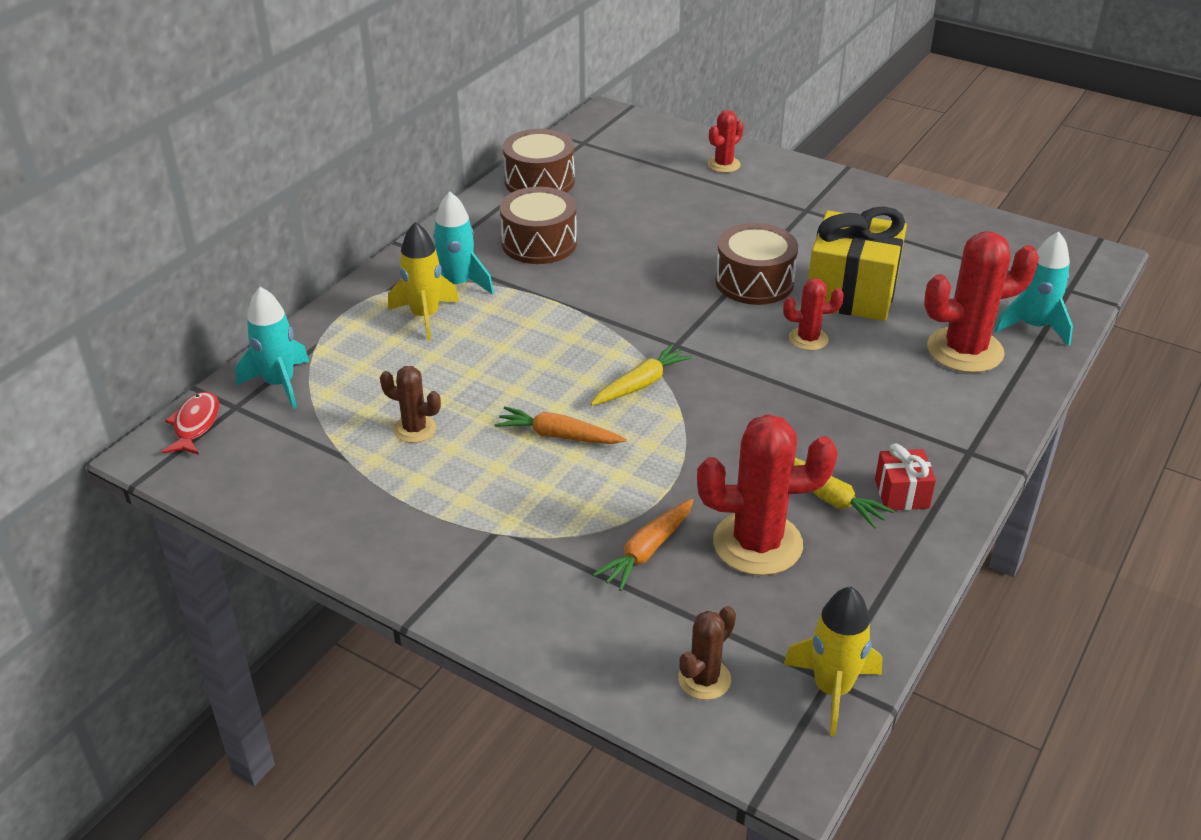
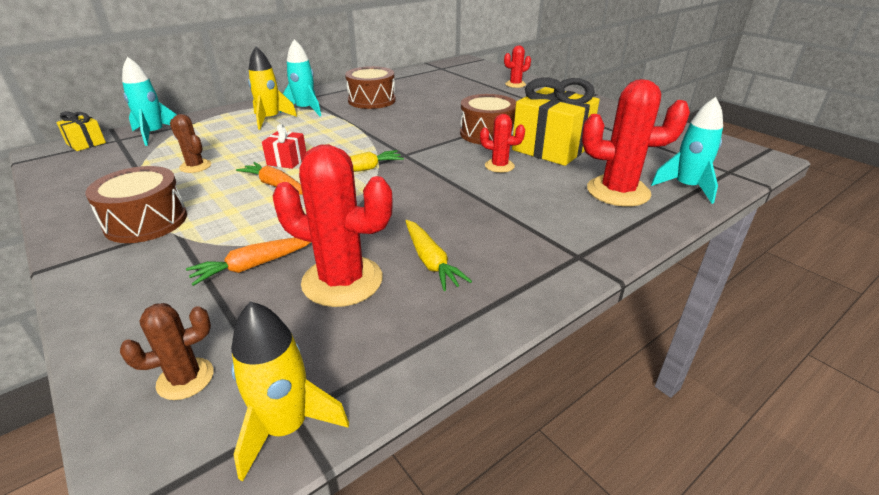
camera: 20 degrees right, 5 degrees down
red fish [162,392,219,455] -> yellow gift [56,111,106,151]
brown drum [503,129,575,193] -> brown drum moved to [85,166,187,243]
red gift [875,443,936,510] -> red gift moved to [262,124,306,169]

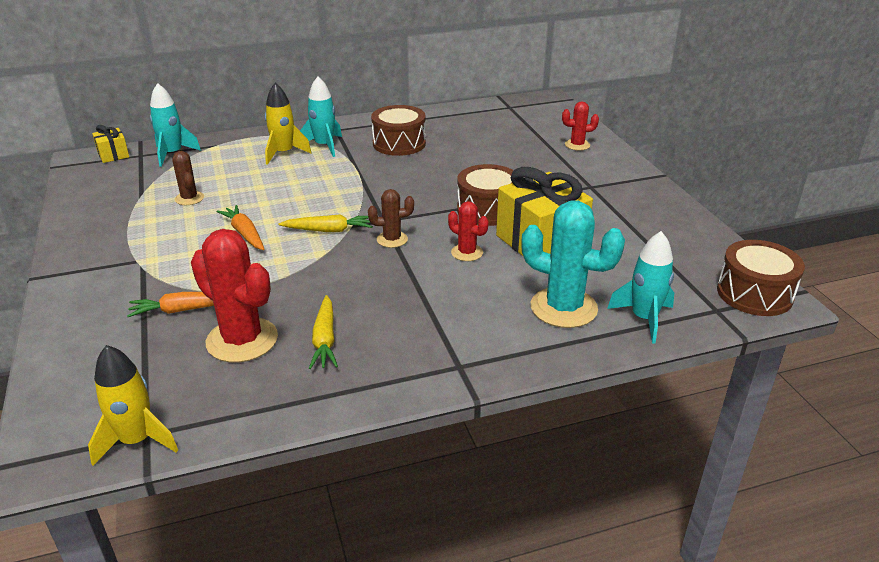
camera: 20 degrees right, 0 degrees up
brown drum [85,166,187,243] -> brown drum moved to [717,240,805,316]
brown cactus [120,303,214,400] -> brown cactus moved to [368,189,414,248]
red gift [262,124,306,169] -> none
red cactus [582,79,690,207] -> turquoise cactus [521,200,625,328]

